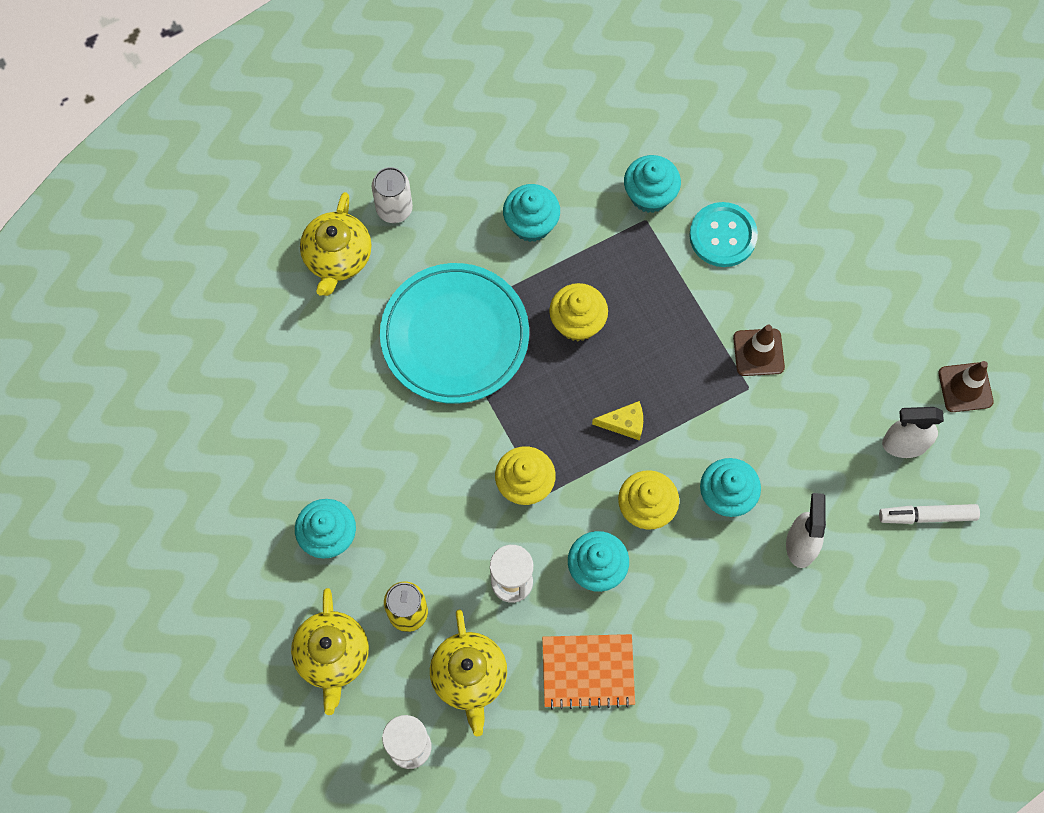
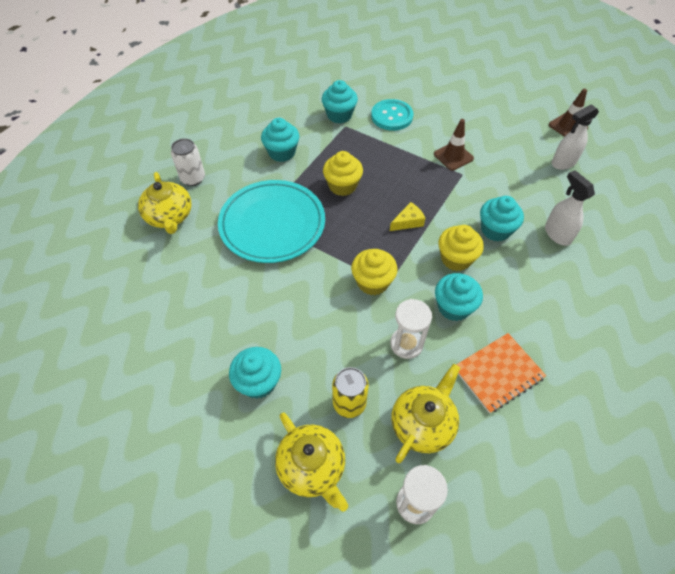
camera: 30 degrees left, 15 degrees down
yellow teapot [430,609,507,737] -> yellow teapot turned 105 degrees counterclockwise [392,364,460,463]
white marker [879,504,980,524] -> none

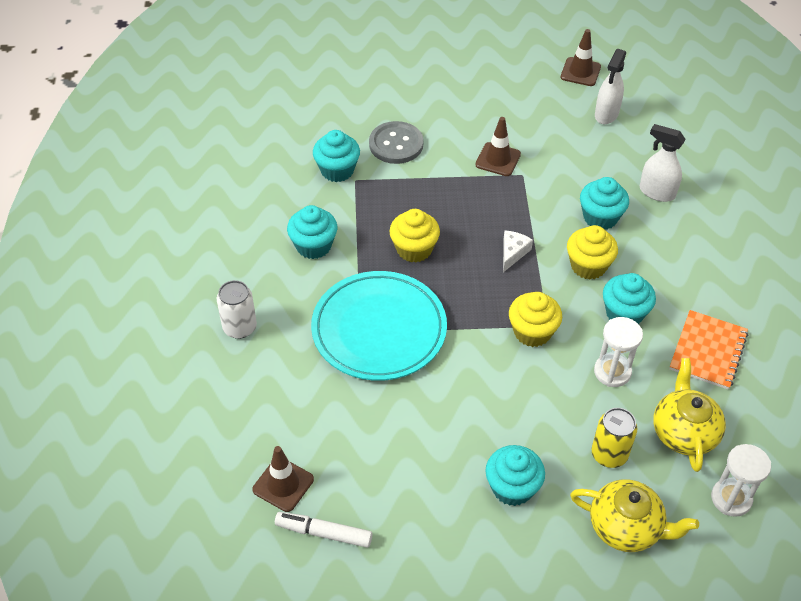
camera: 35 degrees left, 5 degrees down
yellow teapot [138,172,192,234] -> none
turquoise button [371,99,413,131] -> grey button [369,121,424,164]
yellow cheese [390,202,425,231] -> white cheese [503,231,533,272]
none -> brown traffic cone [252,446,314,512]
none -> white marker [275,512,373,548]

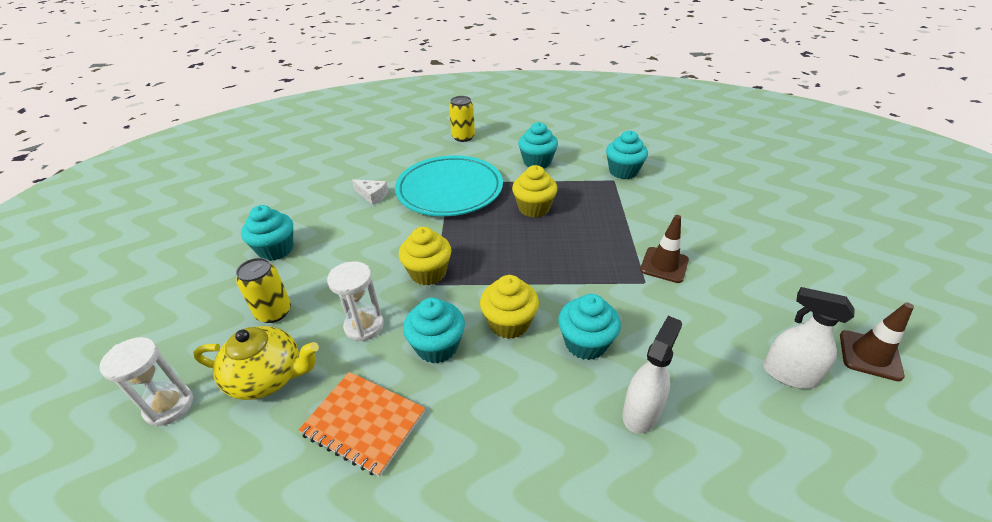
camera: 95 degrees right, 10 degrees down
white can [217,280,257,339] -> yellow can [449,96,475,142]
brown traffic cone [252,446,314,512] -> none
white marker [275,512,373,548] -> none
grey button [369,121,424,164] -> none
white cheese [503,231,533,272] -> white cheese moved to [352,179,388,205]
yellow teapot [570,479,699,552] -> none

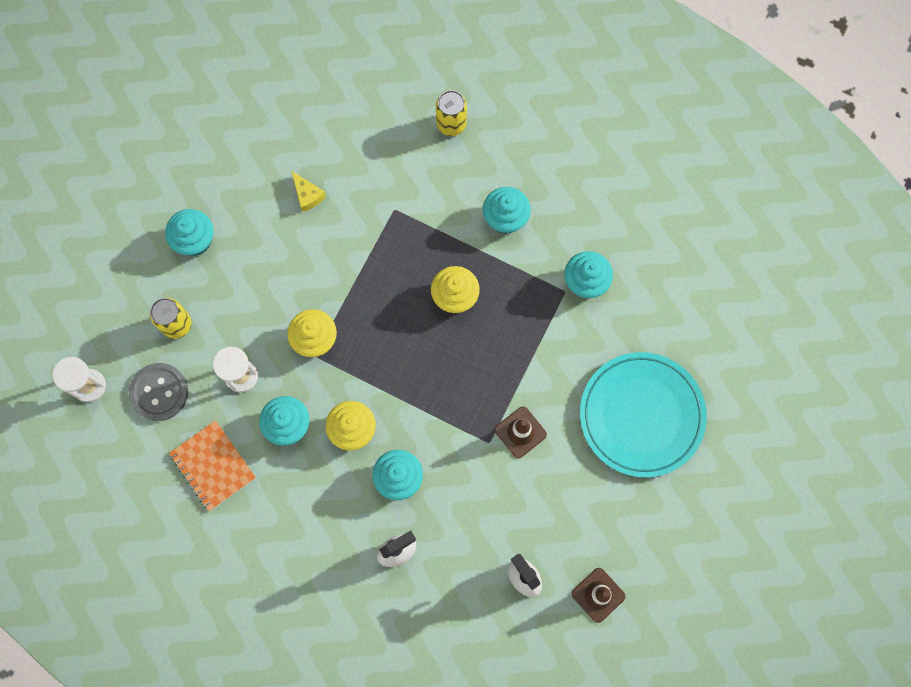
camera: 25 degrees right, 35 degrees up
yellow teapot [193,326,319,400] -> grey button [129,363,188,421]
white cheese [352,179,388,205] -> yellow cheese [292,171,326,212]
turquoise plate [395,155,503,216] -> turquoise plate moved to [580,352,707,478]

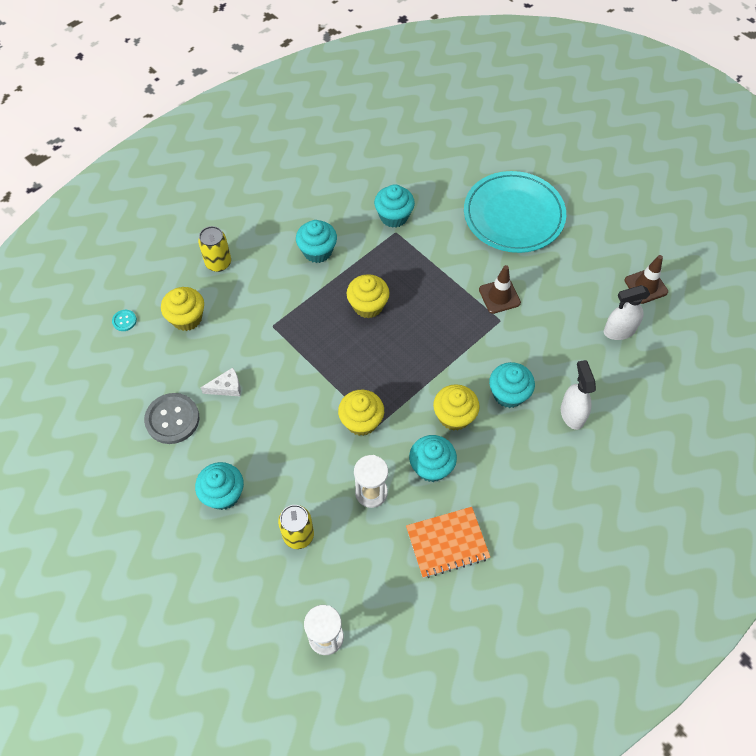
camera: 70 degrees left, 15 degrees down
grey button [129,363,188,421] -> grey button moved to [144,393,199,444]
yellow cheese [292,171,326,212] -> white cheese [200,368,241,396]
none -> turquoise button [112,310,137,331]
none -> yellow cupcake [161,287,204,331]

